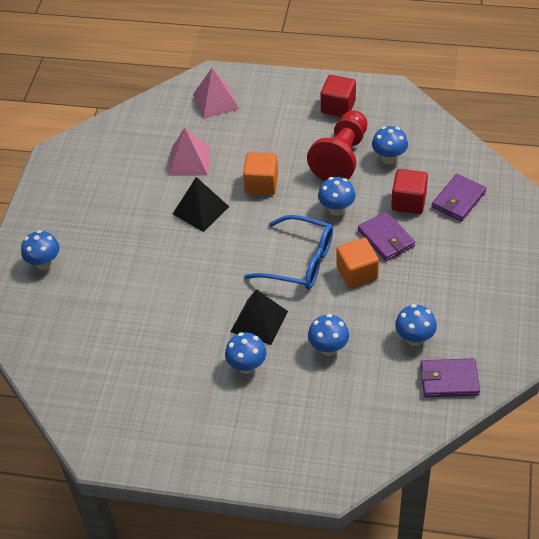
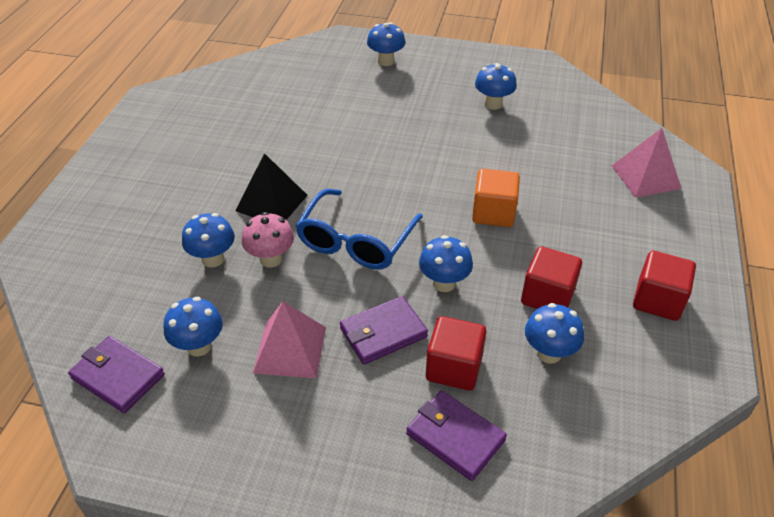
camera: 90 degrees right, 5 degrees down
pink pyramid [168,128,210,176] -> pink pyramid moved to [253,301,326,378]
black pyramid [173,177,229,232] -> none
blue mushroom [225,332,267,374] -> blue mushroom moved to [475,63,517,110]
red pawn [307,110,367,181] -> red cube [521,246,582,309]
orange cube [336,238,379,288] -> none
purple wallet [420,358,480,397] -> purple wallet turned 60 degrees counterclockwise [68,336,165,413]
none -> pink mushroom [242,212,294,268]

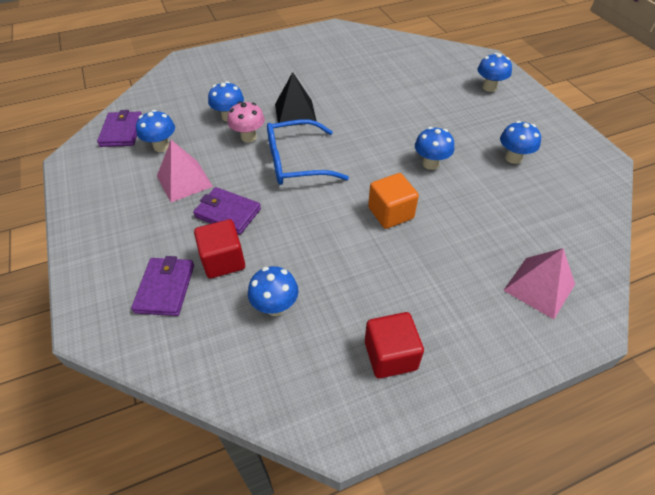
camera: 55 degrees right, 5 degrees up
blue mushroom [419,235,473,292] -> blue mushroom moved to [415,127,454,170]
red cube [521,246,582,309] -> none

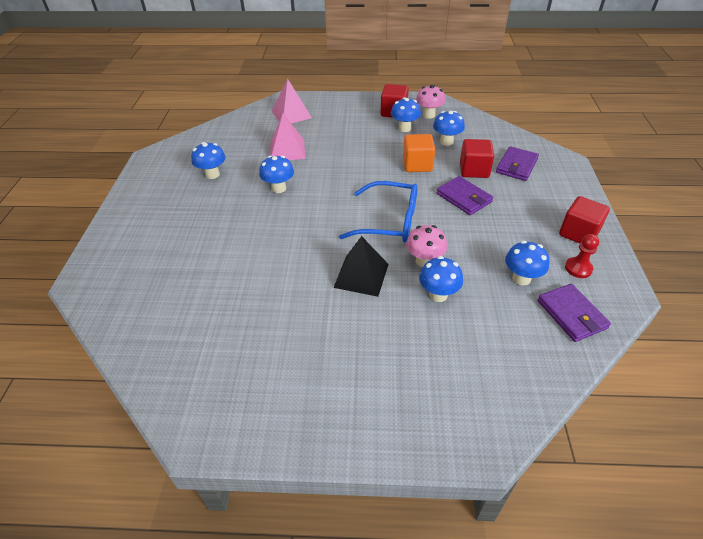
camera: 155 degrees left, 5 degrees down
purple wallet [97,110,142,147] -> purple wallet turned 45 degrees counterclockwise [538,284,611,342]
pink pyramid [157,140,213,202] -> pink pyramid moved to [270,113,305,160]
orange cube [368,173,419,229] -> orange cube moved to [403,134,435,172]
blue mushroom [477,53,512,92] -> blue mushroom moved to [391,97,421,132]
none -> pink mushroom [416,85,445,118]
none -> red cube [559,196,610,244]
none -> red pawn [565,234,599,278]

